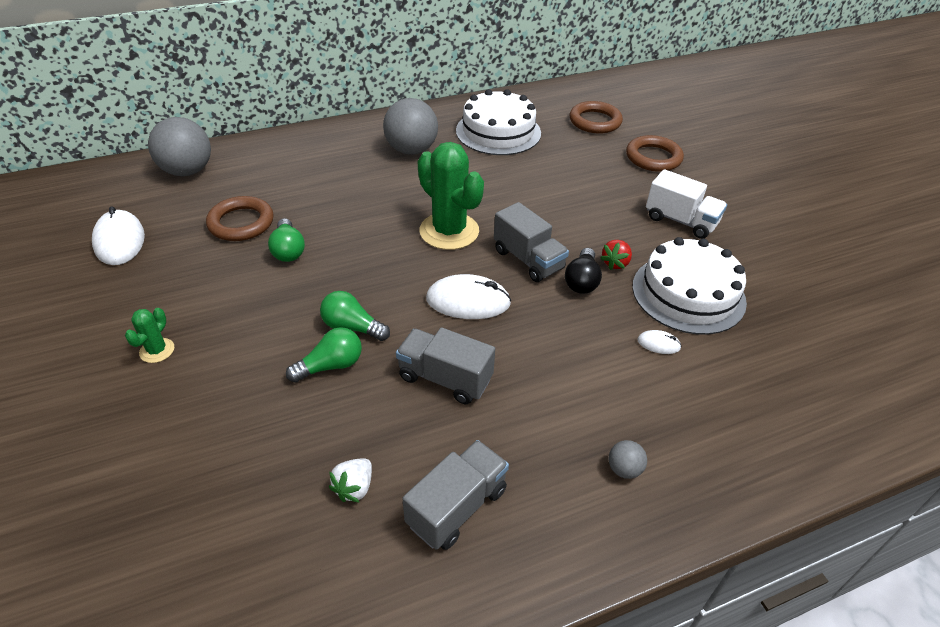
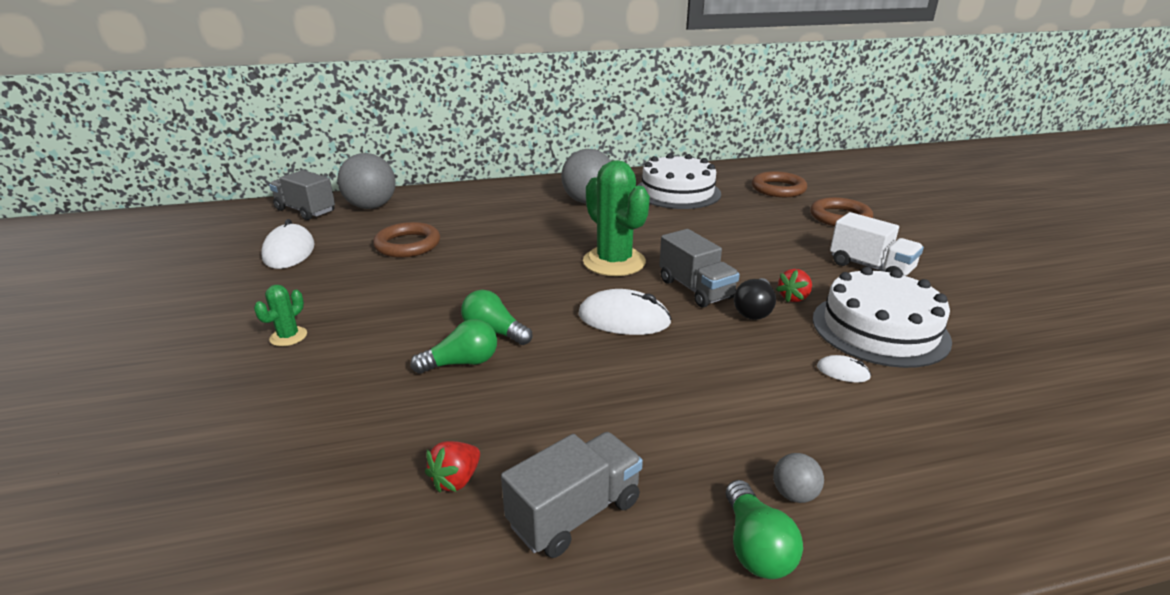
camera: 10 degrees right, 15 degrees down
green light bulb [268,218,305,262] -> green light bulb moved to [726,480,803,579]
white strawberry [329,458,372,503] -> red strawberry [425,441,480,493]
grey truck [396,327,495,404] -> grey truck moved to [269,170,335,220]

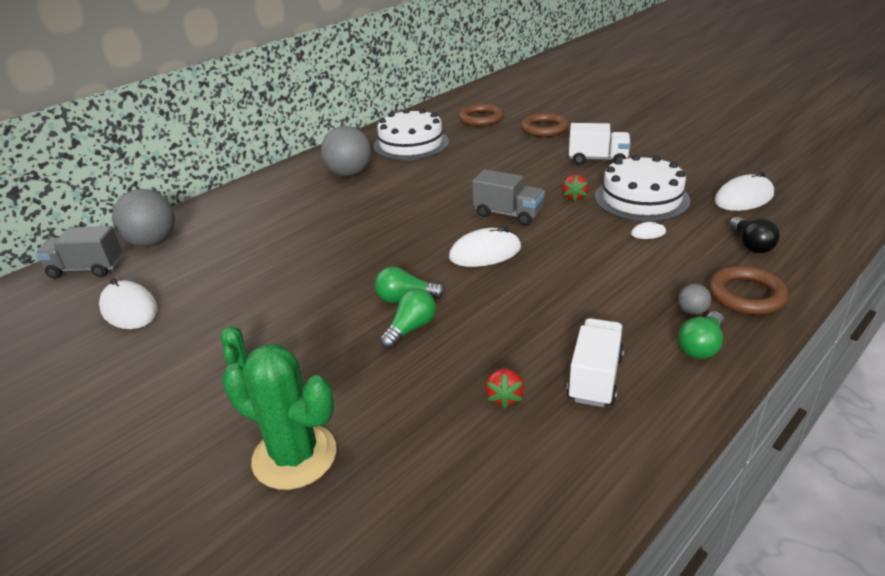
camera: 30 degrees left, 5 degrees up
brown ring [373,222,440,258] -> brown ring moved to [709,266,789,315]
grey truck [501,432,643,558] -> white truck [566,318,624,407]
green cactus [583,160,650,276] -> green cactus moved to [222,344,337,490]
green light bulb [726,480,803,579] -> green light bulb turned 75 degrees clockwise [678,311,724,359]
black light bulb [734,278,776,320] -> black light bulb moved to [729,217,780,253]
none -> white mouse [714,172,774,211]

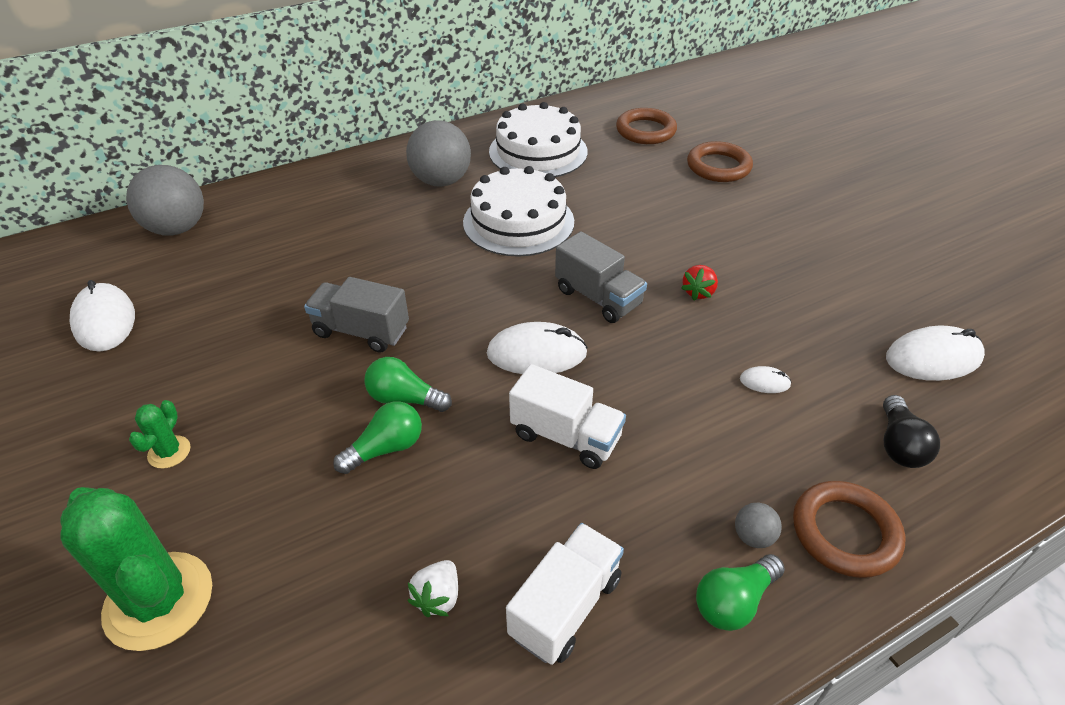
camera: 15 degrees right, 10 degrees up
grey truck [35,226,122,279] -> grey truck moved to [304,277,409,353]
red strawberry [485,368,524,409] -> white strawberry [407,560,458,617]
white truck [569,123,631,165] -> white truck moved to [509,364,626,469]
white cake [595,154,690,222] -> white cake moved to [463,166,574,257]

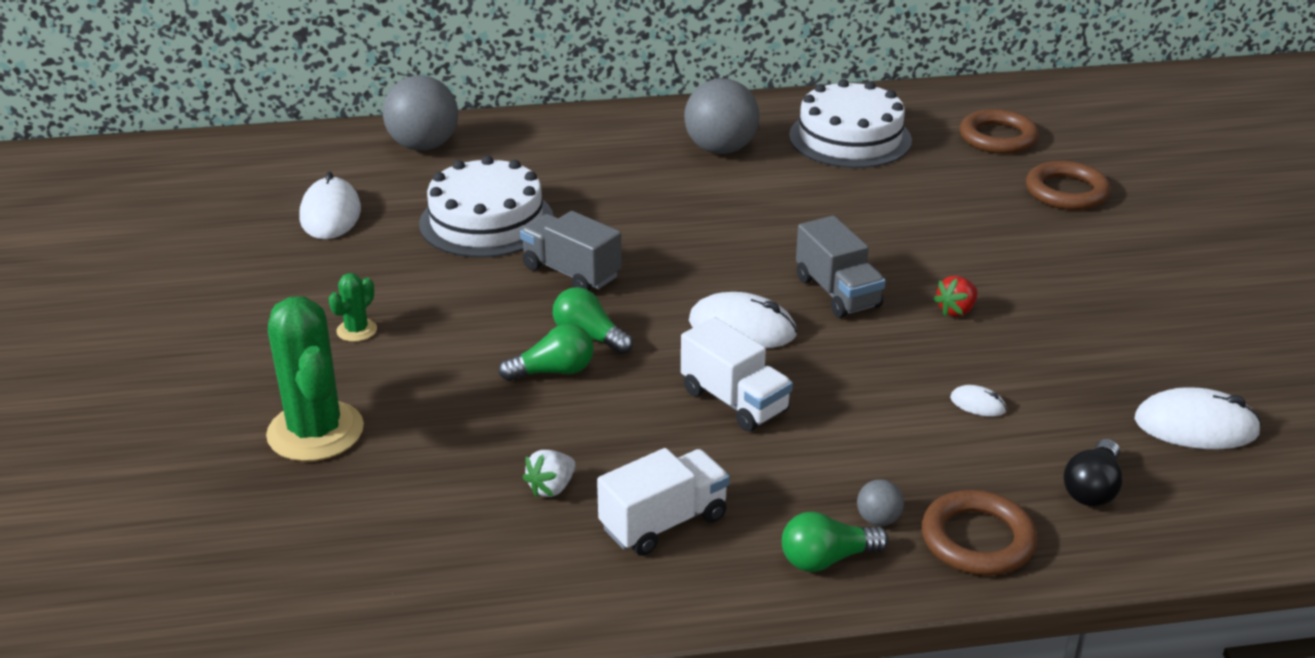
camera: 20 degrees right, 10 degrees down
white cake [463,166,574,257] -> white cake moved to [419,156,553,258]

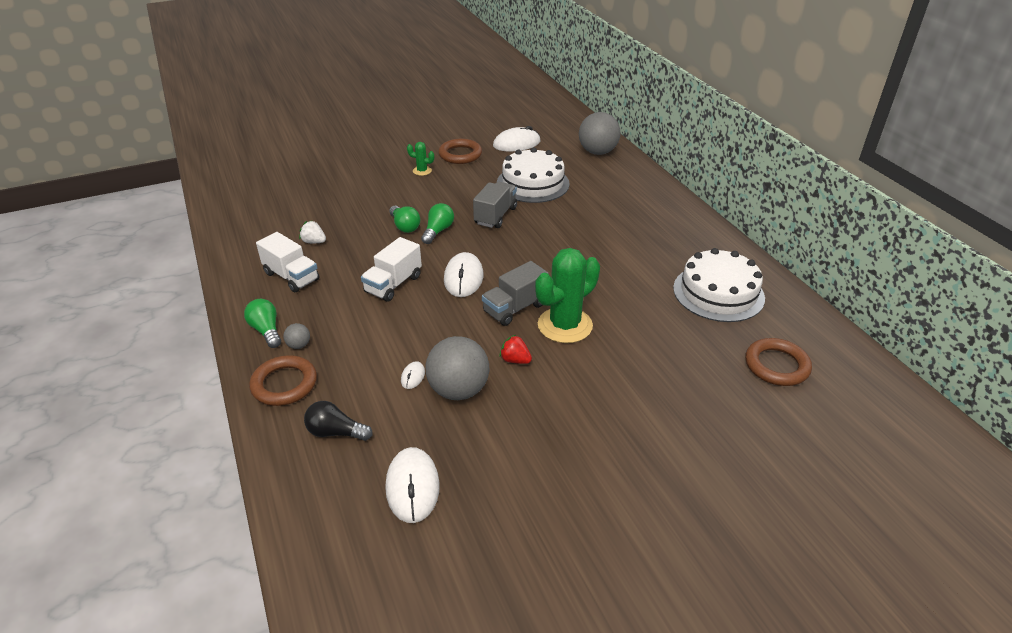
camera: 75 degrees right, 5 degrees up
green cactus [266,297,364,462] -> green cactus moved to [535,248,600,343]
grey ball [684,78,759,154] -> grey ball moved to [425,336,489,400]
brown ring [1026,161,1111,210] -> brown ring moved to [438,139,482,164]

